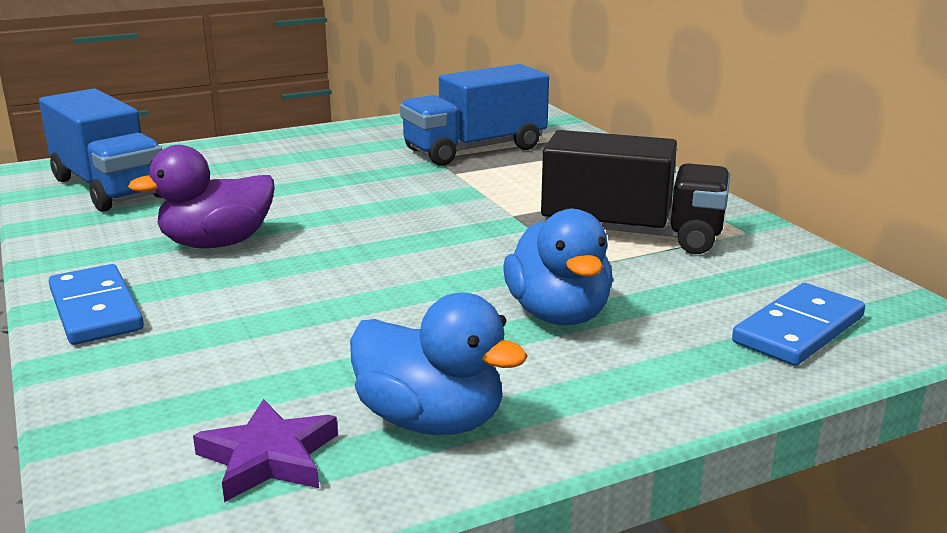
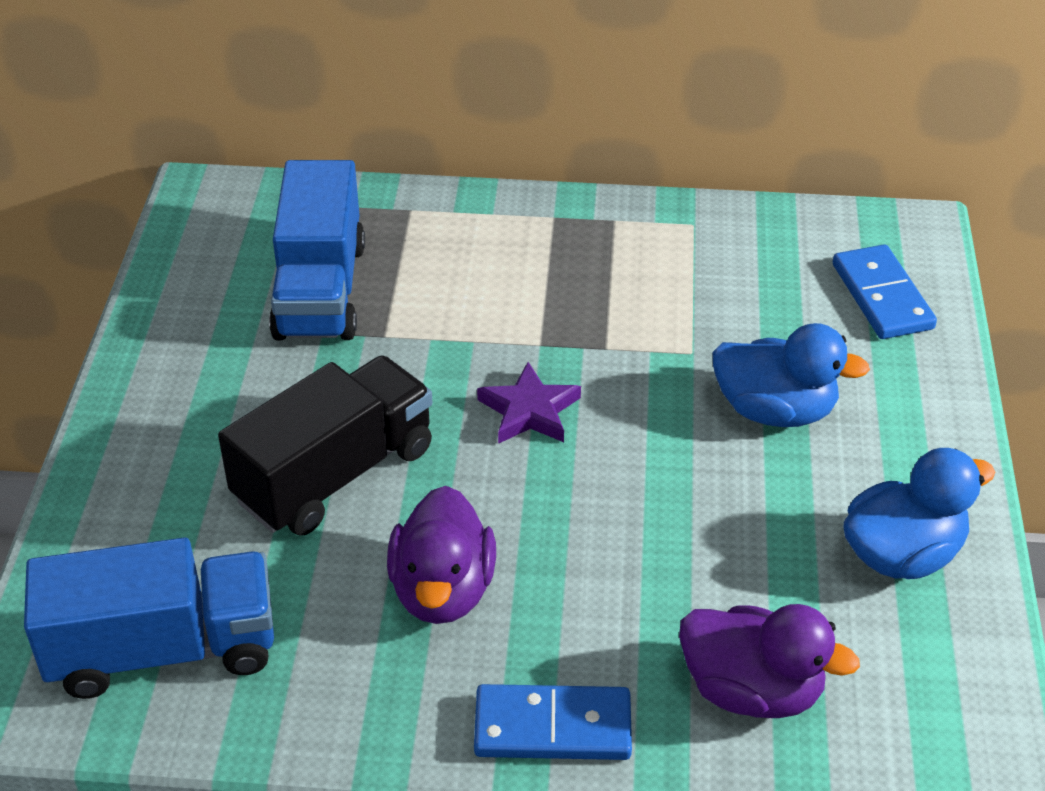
camera: 60 degrees left, 20 degrees up
purple star [193,399,338,502] -> purple star moved to [477,362,581,444]
black truck [541,130,730,254] -> black truck moved to [218,355,432,536]
none -> purple duck [679,604,860,718]

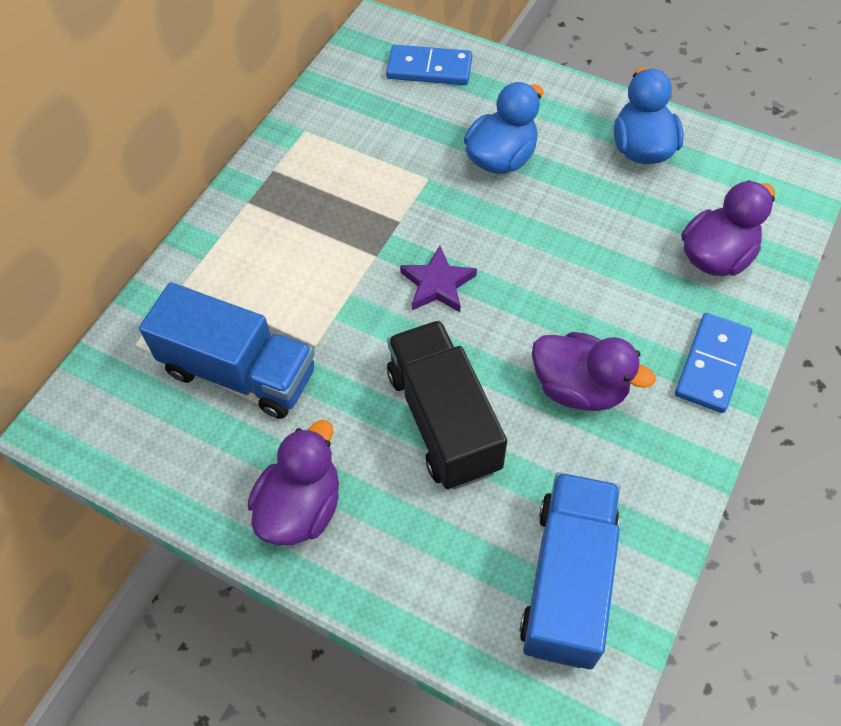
camera: 65 degrees left, 15 degrees up
none -> purple duck [248,420,339,546]

